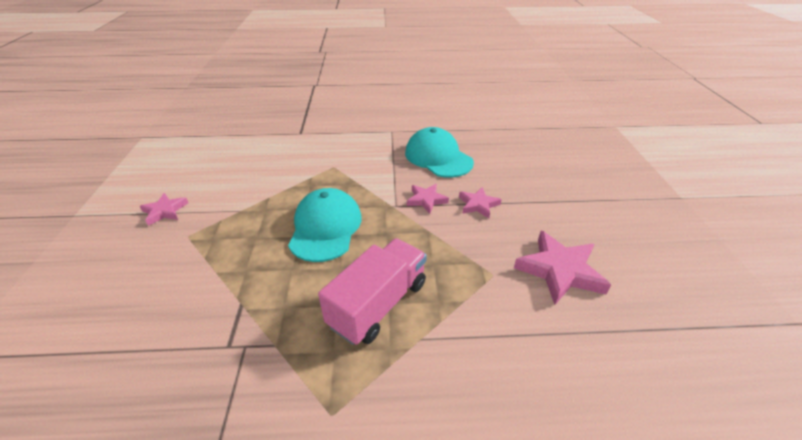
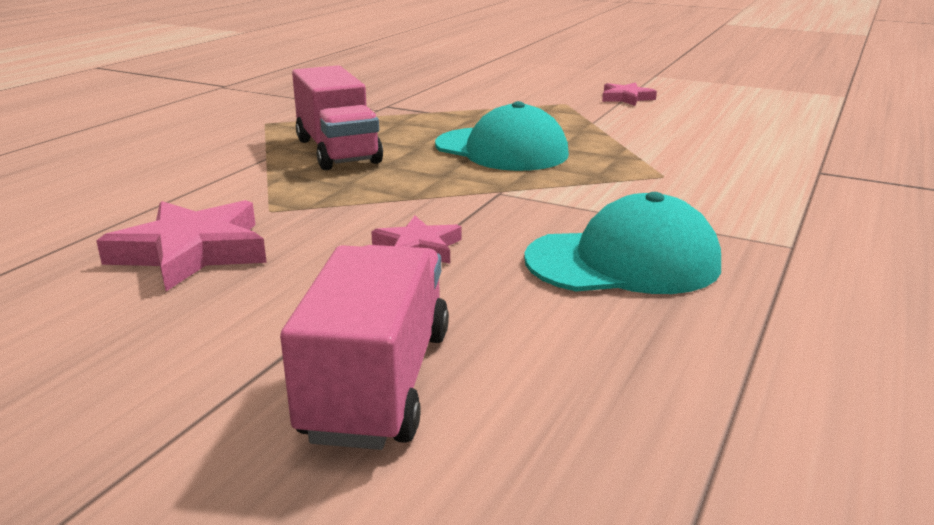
camera: 120 degrees right, 15 degrees down
pink star [407,184,449,214] -> none
none -> pink truck [280,245,449,450]

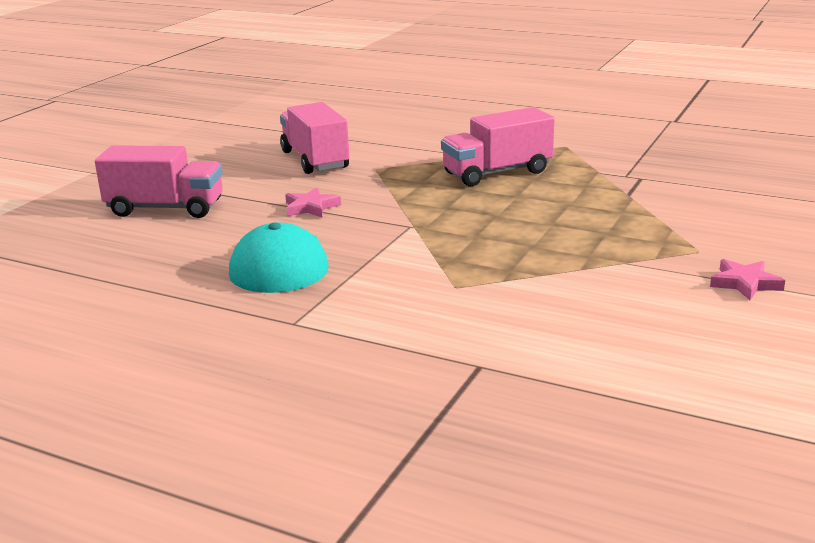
camera: 90 degrees right, 0 degrees up
pink star [96,200,267,291] -> pink truck [280,102,349,174]
turquoise cap [435,101,569,171] -> none

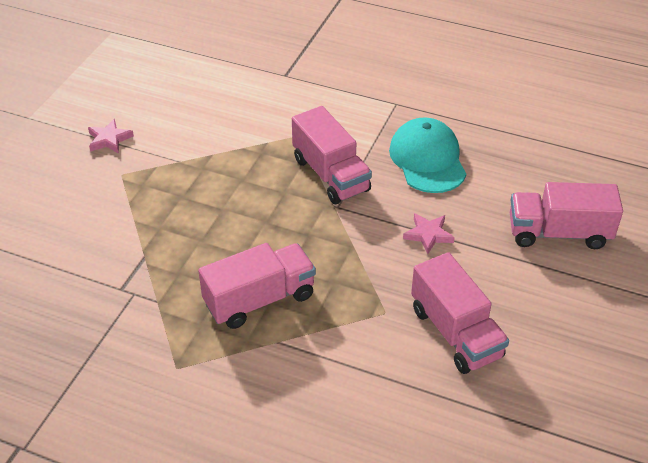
camera: 175 degrees right, 20 degrees up
none -> pink truck [292,106,372,204]

